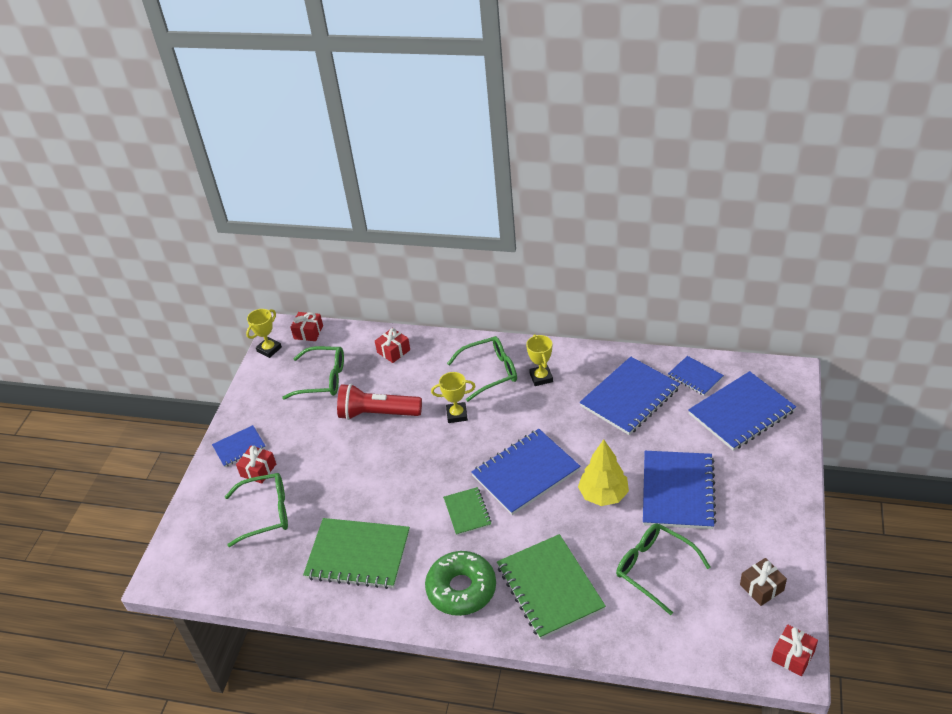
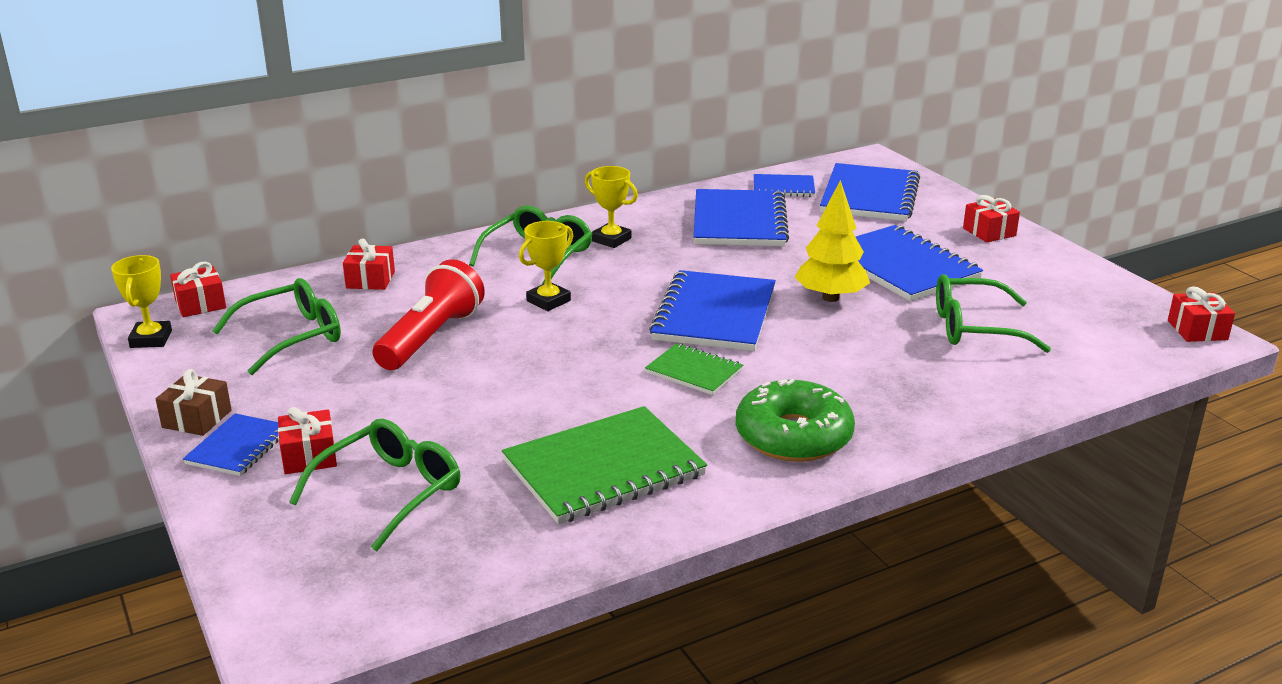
camera: 45 degrees left, 15 degrees down
red flashlight [337,384,422,420] -> red flashlight turned 150 degrees clockwise [372,259,485,370]
green notebook [497,534,606,639] -> none
brown gift [740,558,787,606] -> brown gift moved to [156,369,232,436]
none -> red gift [963,195,1020,242]

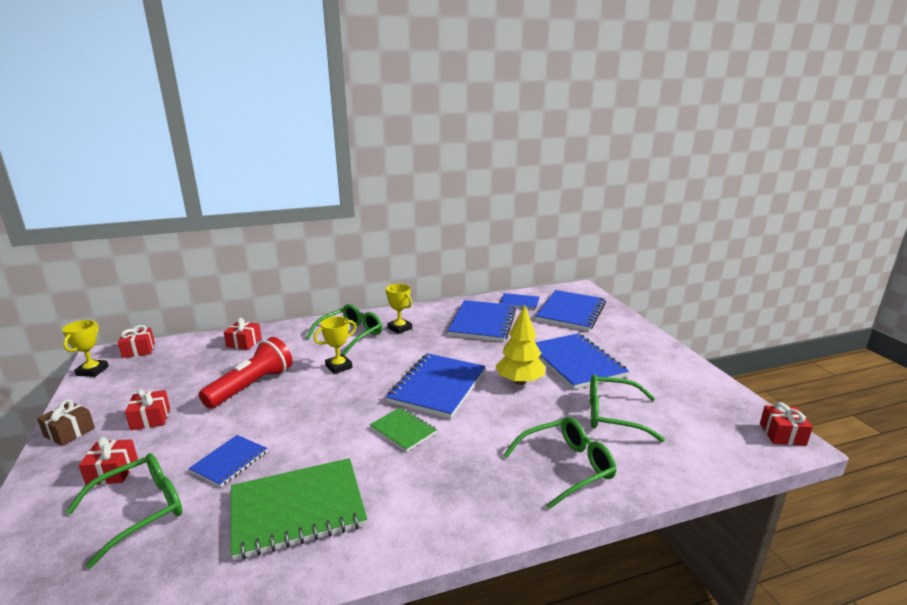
camera: 10 degrees right, 5 degrees down
blue notebook [183,413,279,476] -> blue notebook moved to [189,435,268,487]
green glasses [212,278,341,375] -> green glasses moved to [504,417,616,509]
green donut [736,379,855,462] -> none
red gift [963,195,1020,242] -> red gift moved to [125,389,170,430]

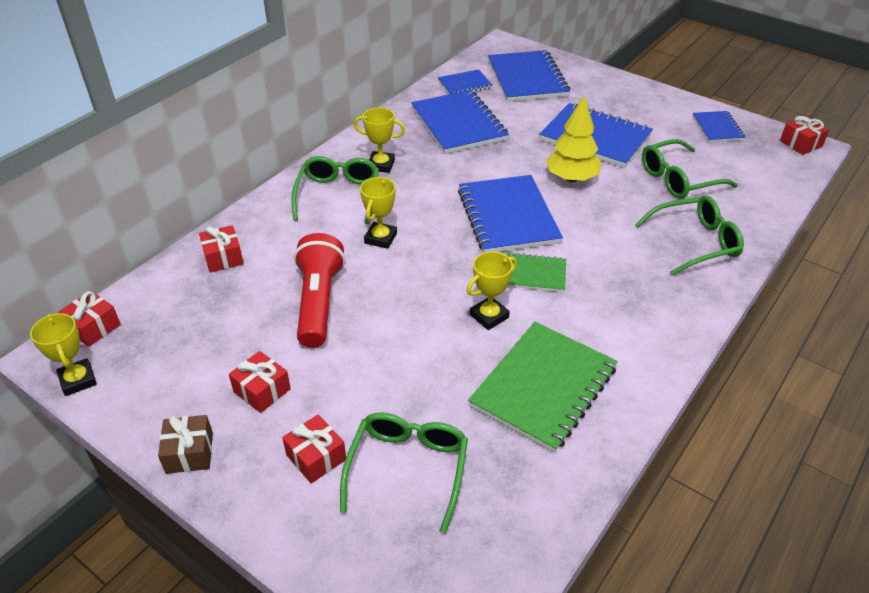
camera: 35 degrees left, 20 degrees up
blue notebook [189,435,268,487] -> blue notebook moved to [692,111,746,142]
green glasses [504,417,616,509] -> green glasses turned 45 degrees clockwise [635,195,744,276]
none -> yellow trophy [467,252,517,330]

